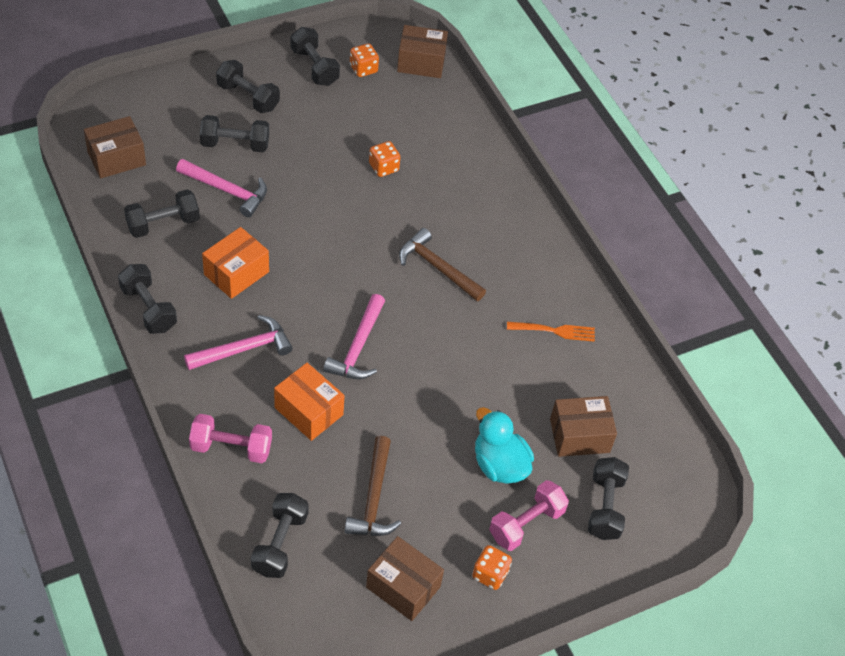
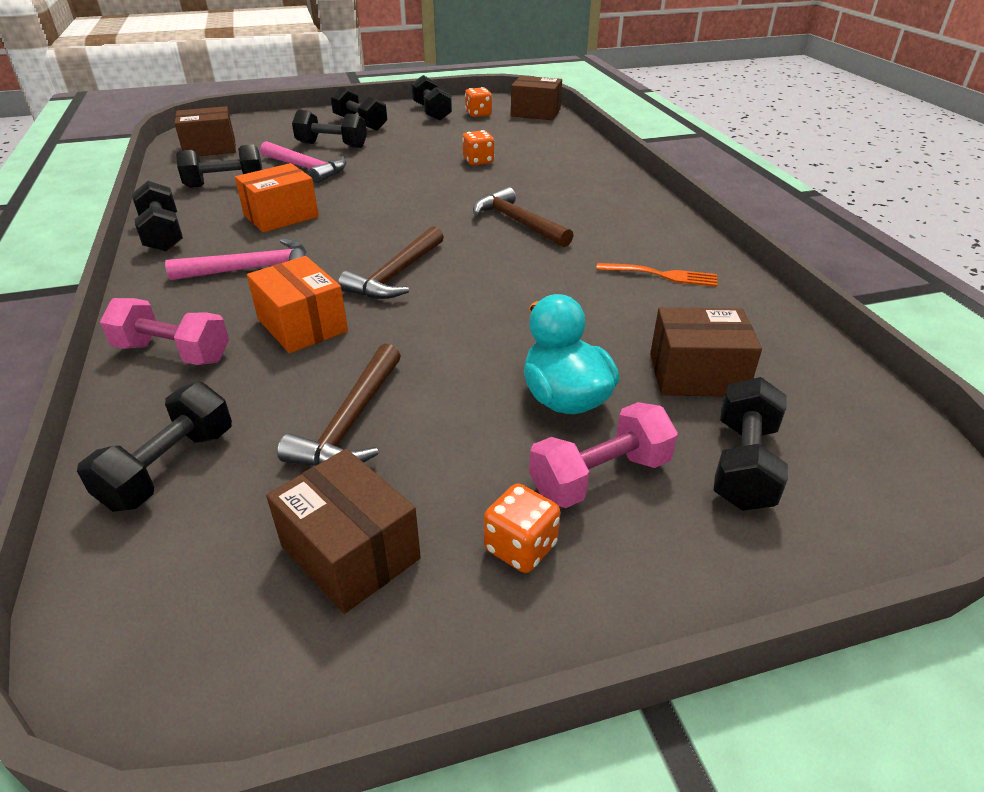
camera: 15 degrees right, 15 degrees down
pink hammer [323,294,385,379] -> brown hammer [338,226,444,299]

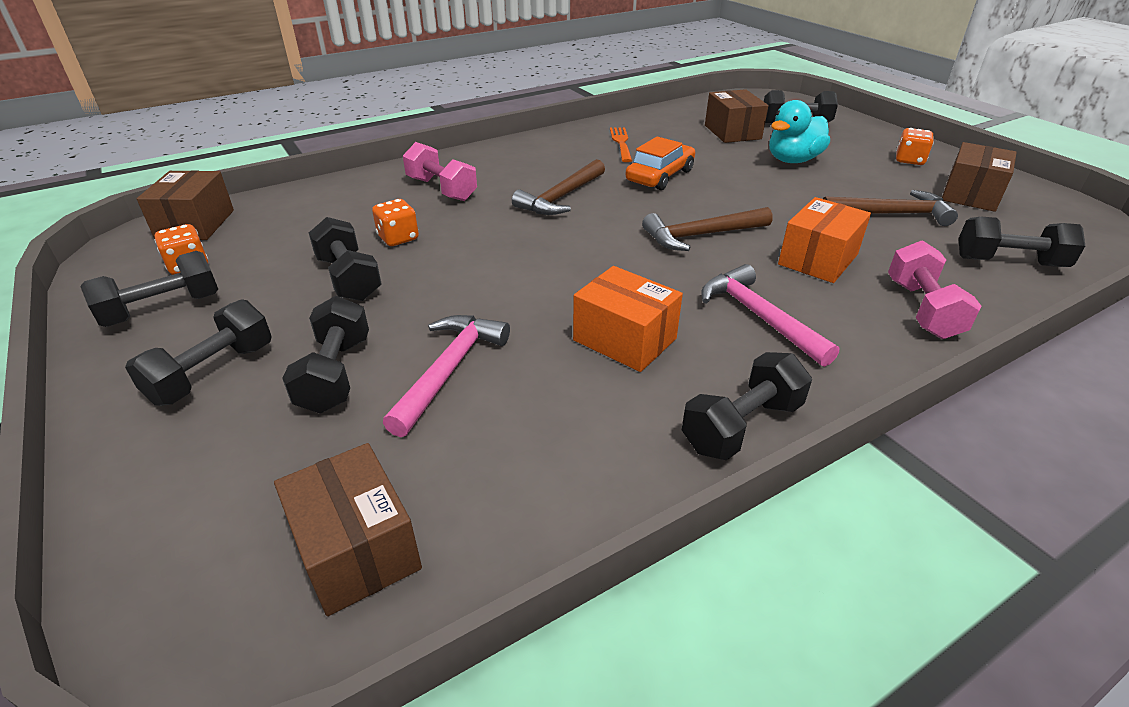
camera: 105 degrees left, 0 degrees up
black dumbbell [176,144,263,188] -> black dumbbell moved to [309,217,382,301]
brown hammer [338,226,444,299] -> brown hammer turned 150 degrees clockwise [642,207,773,251]
pink dumbbell [529,402,678,508] -> pink dumbbell moved to [403,142,477,201]
none -> orange car [626,137,695,190]

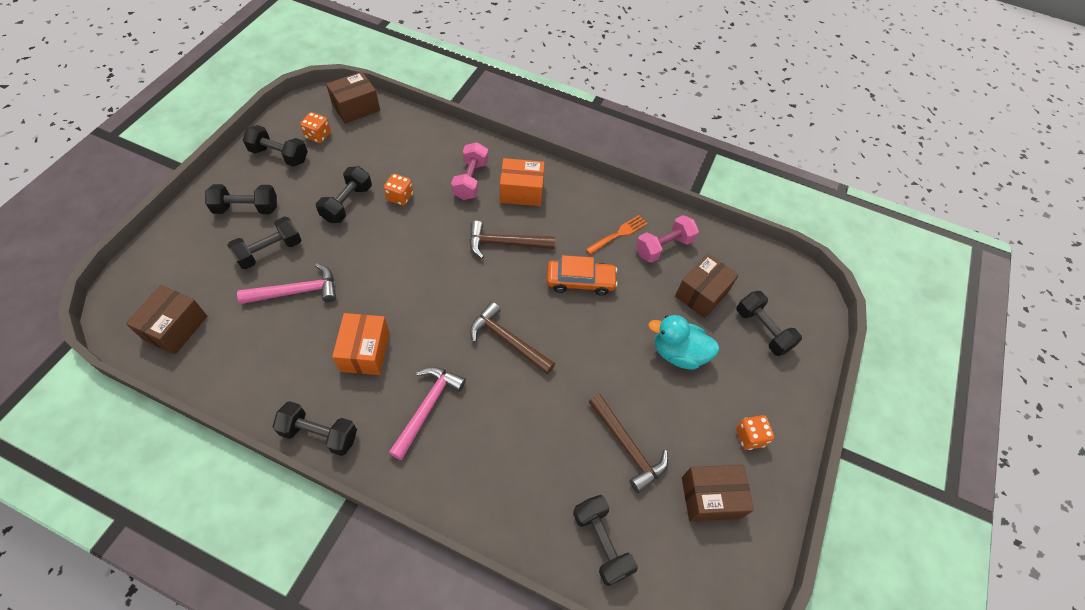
camera: 50 degrees right, 20 degrees up
orange box [778,197,871,283] -> orange box moved to [500,158,545,206]
pink dumbbell [888,240,982,339] -> pink dumbbell moved to [636,215,699,263]

